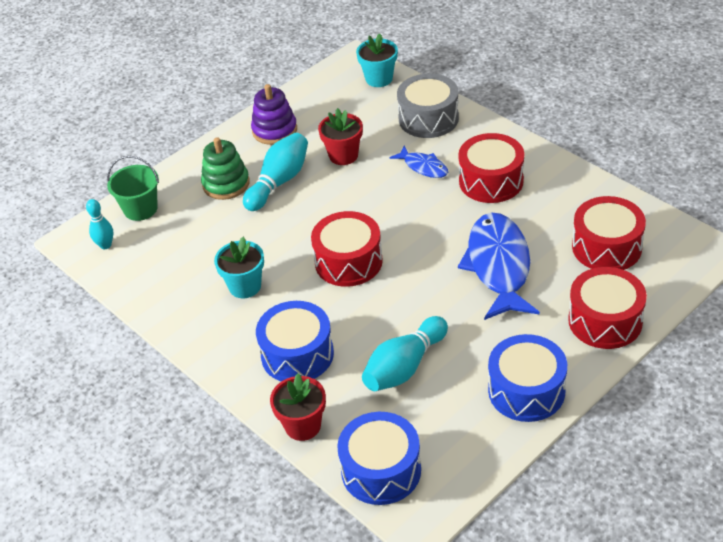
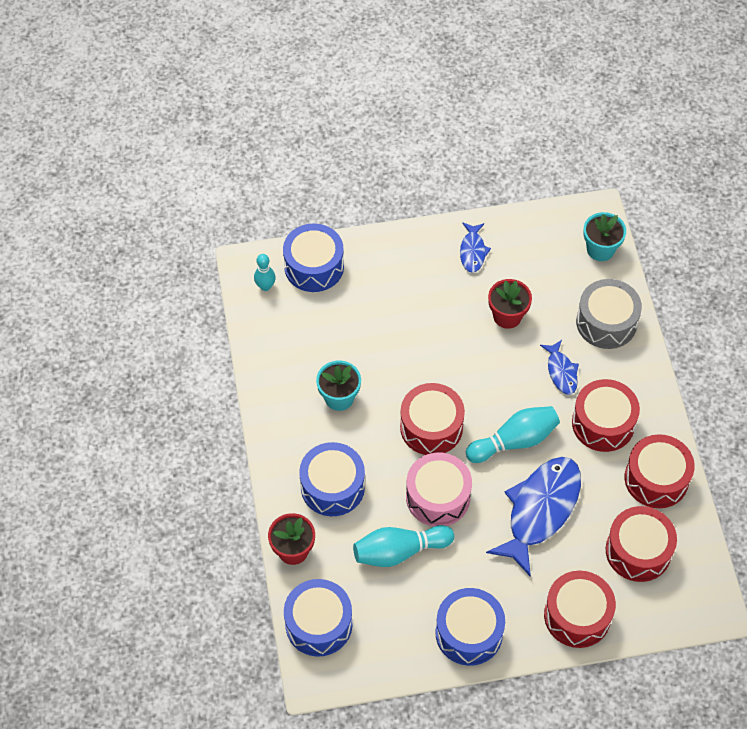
camera: 30 degrees right, 15 degrees up
green bucket [107,156,159,221] -> blue drum [283,224,344,292]
green stacking toy [201,137,250,200] -> none
turquoise bowling pin [243,133,308,211] -> turquoise bowling pin moved to [466,406,560,463]
purple stacking toy [251,84,297,145] -> blue fish [460,222,491,273]
none -> pink drum [406,453,472,526]
none -> red drum [625,434,695,508]

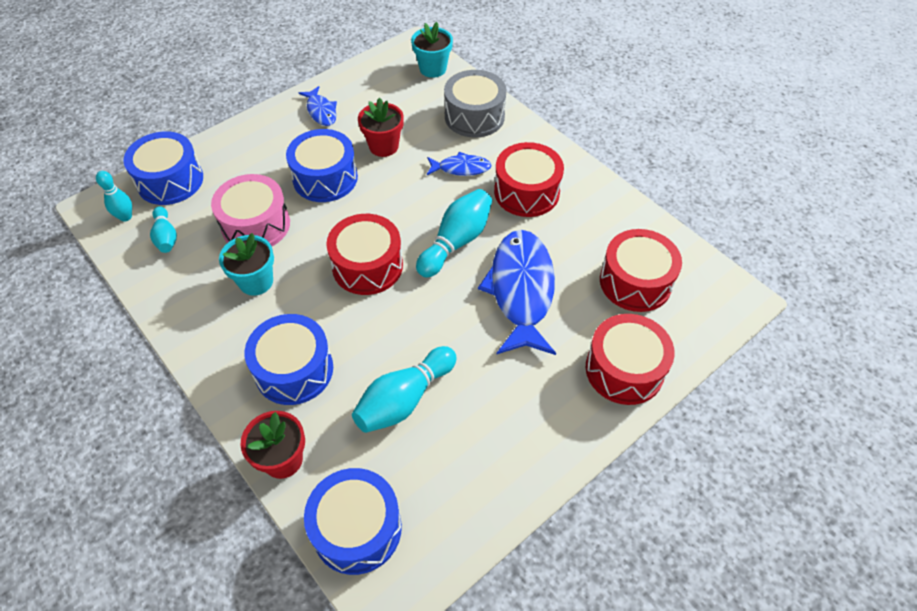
camera: 30 degrees left, 5 degrees down
pink drum [406,453,472,526] -> pink drum moved to [211,174,290,246]
blue drum [435,588,505,666] -> blue drum moved to [286,129,358,202]
blue fish [540,340,579,395] -> blue fish turned 45 degrees counterclockwise [427,152,492,176]
red drum [625,434,695,508] -> none
none -> turquoise bowling pin [150,206,177,253]

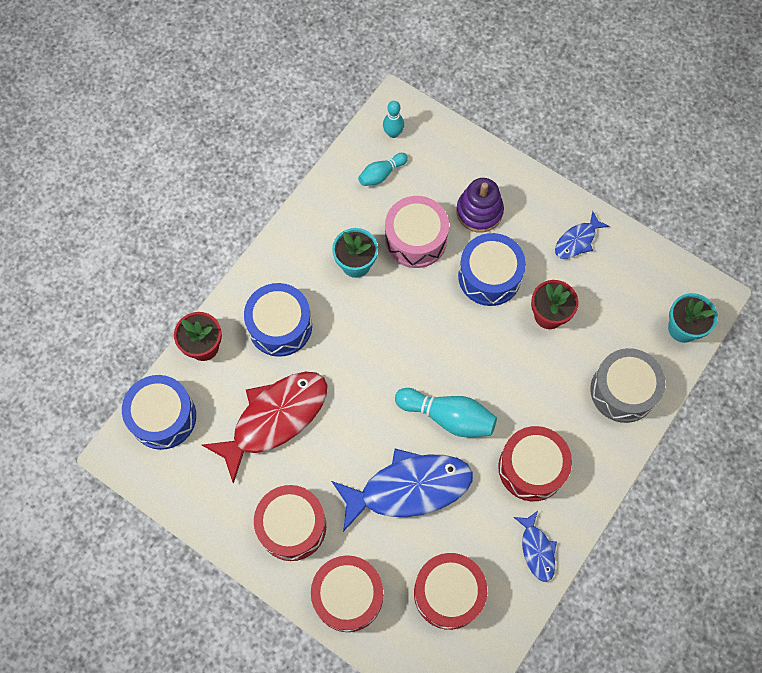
camera: 75 degrees right, 15 degrees up
blue drum [123,131,203,205] -> none
red drum [326,214,403,295] -> red drum moved to [254,485,326,561]
turquoise bowling pin [352,346,457,433] -> red fish [202,372,328,484]
blue fish [427,152,492,176] -> blue fish moved to [514,511,557,582]
none -> purple stacking toy [456,178,504,233]

